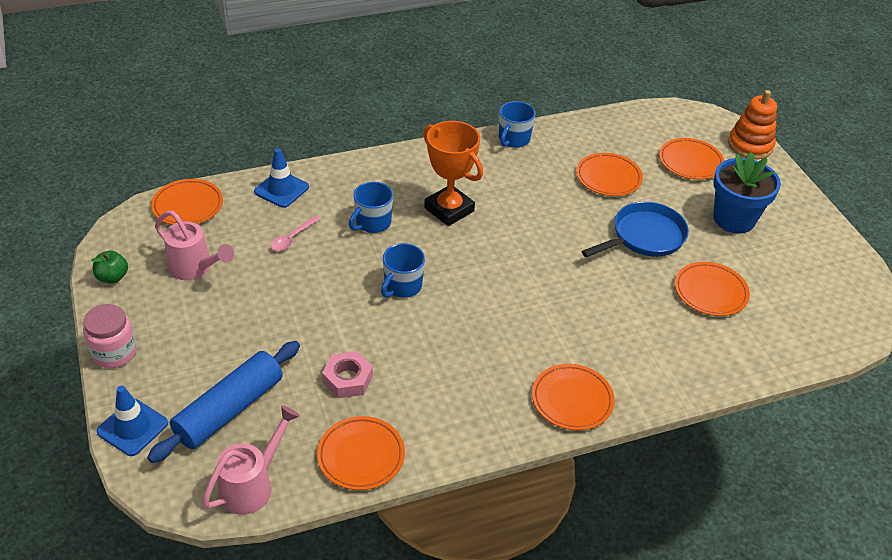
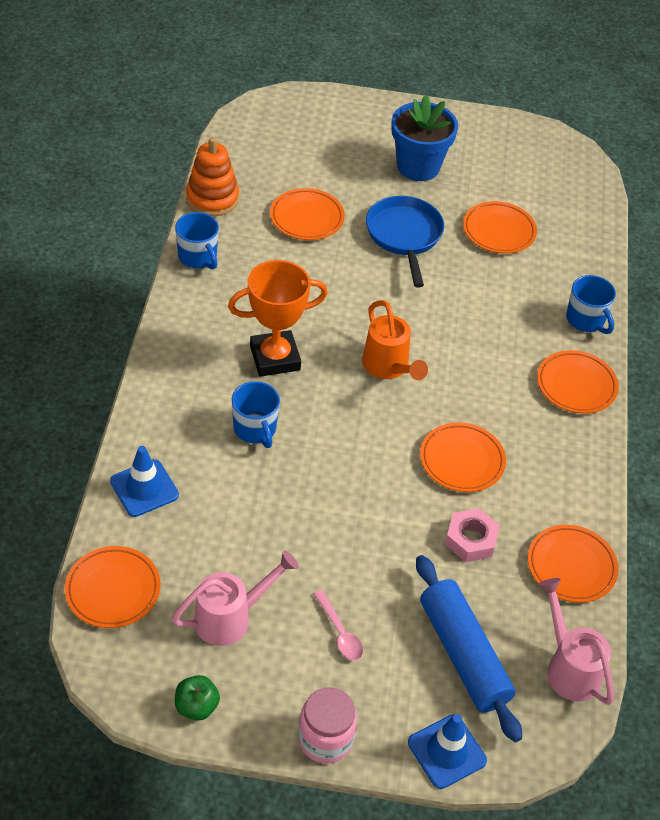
camera: 65 degrees left, 5 degrees up
pink spoon [271,215,321,251] -> pink spoon moved to [313,589,363,660]
blue mug [381,243,425,298] -> blue mug moved to [566,275,616,334]
orange plate [659,138,724,180] -> orange plate moved to [420,422,506,492]
orange stacking toy [728,90,777,159] -> orange stacking toy moved to [186,137,239,216]
none -> orange watering can [362,300,428,380]

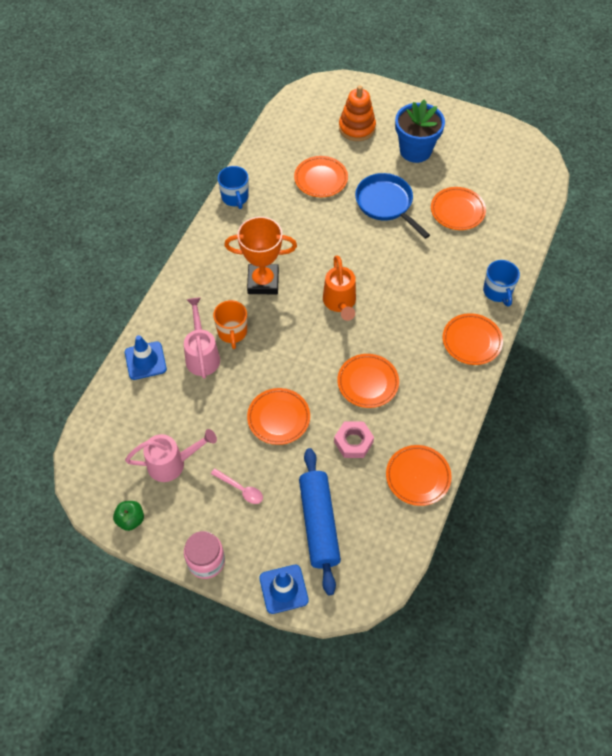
camera: 20 degrees right, 10 degrees up
orange plate [65,546,161,628] -> orange plate moved to [247,388,310,445]
orange stacking toy [186,137,239,216] -> orange stacking toy moved to [339,85,376,141]
blue mug [232,381,280,448] -> orange mug [213,300,247,349]
pink spoon [313,589,363,660] -> pink spoon turned 45 degrees counterclockwise [211,468,263,504]
blue pan [366,196,444,288] -> blue pan turned 45 degrees counterclockwise [355,173,430,239]
pink watering can [538,578,614,705] -> pink watering can moved to [184,298,220,379]

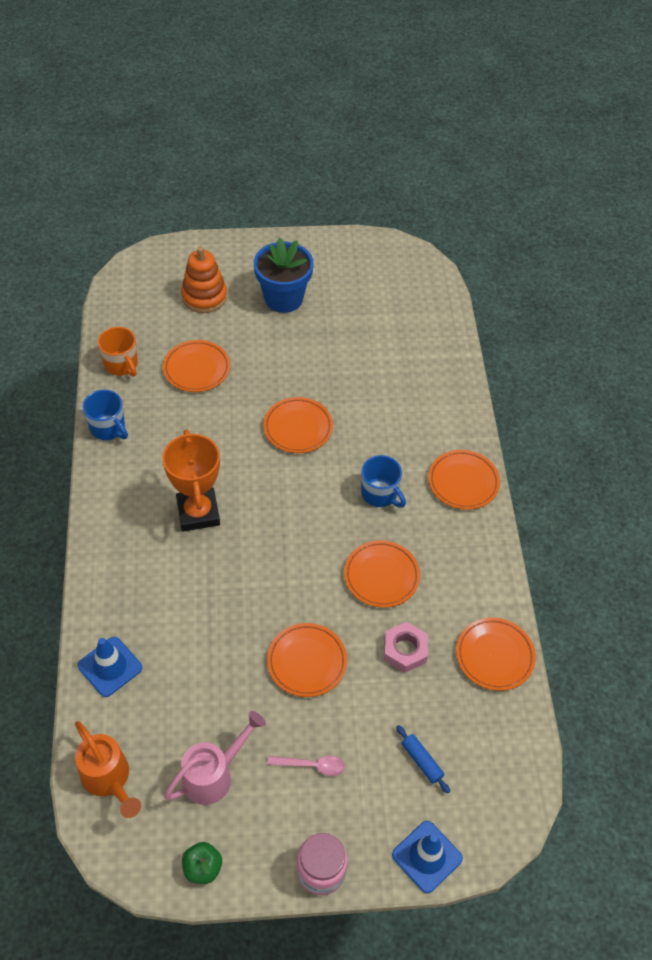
camera: 30 degrees left, 5 degrees down
pink watering can [184,298,220,379] -> none
orange mug [213,300,247,349] -> orange mug moved to [98,327,138,377]
orange trophy [224,217,297,294] -> orange trophy turned 75 degrees counterclockwise [162,429,220,532]
blue rolling pin [299,448,341,595] -> blue rolling pin [396,725,450,793], size x0.44
orange watering can [323,255,356,321] -> orange watering can moved to [75,721,141,818]
blue pan [355,173,430,239] -> none
orange plate [431,187,486,230] -> orange plate moved to [263,397,333,453]
blue mug [483,260,520,307] -> blue mug moved to [361,455,406,508]

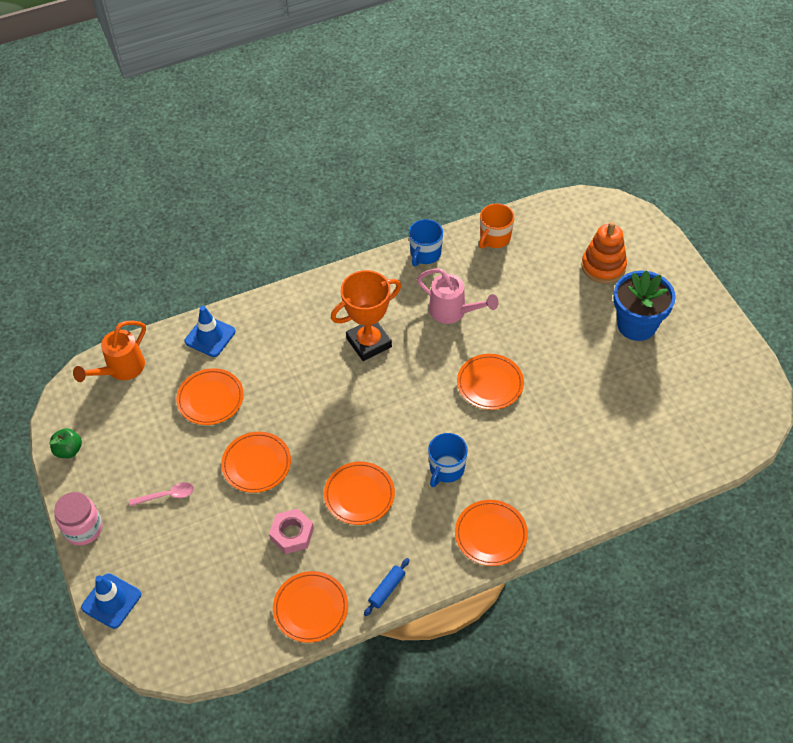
camera: 75 degrees right, 0 degrees up
orange plate [163,340,230,392] -> orange plate moved to [176,368,244,425]
pink watering can [164,711,266,805] -> pink watering can moved to [417,268,499,324]
pink spoon [267,756,345,776] -> pink spoon turned 90 degrees counterclockwise [129,482,194,506]
blue rolling pin [396,725,450,793] -> blue rolling pin moved to [364,558,409,616]

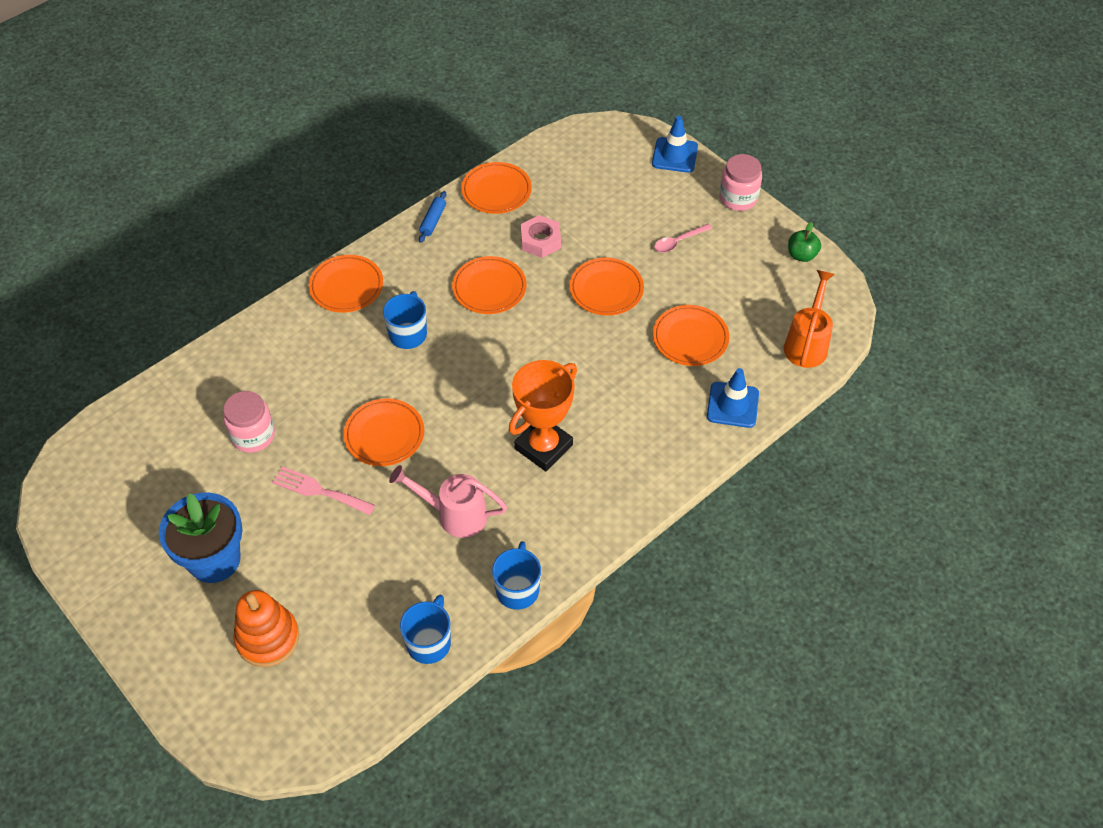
camera: 160 degrees right, 0 degrees up
orange mug [479,203,514,249] -> blue mug [400,595,451,664]
none -> pink jar [223,391,275,453]
none -> pink fork [272,466,375,515]

